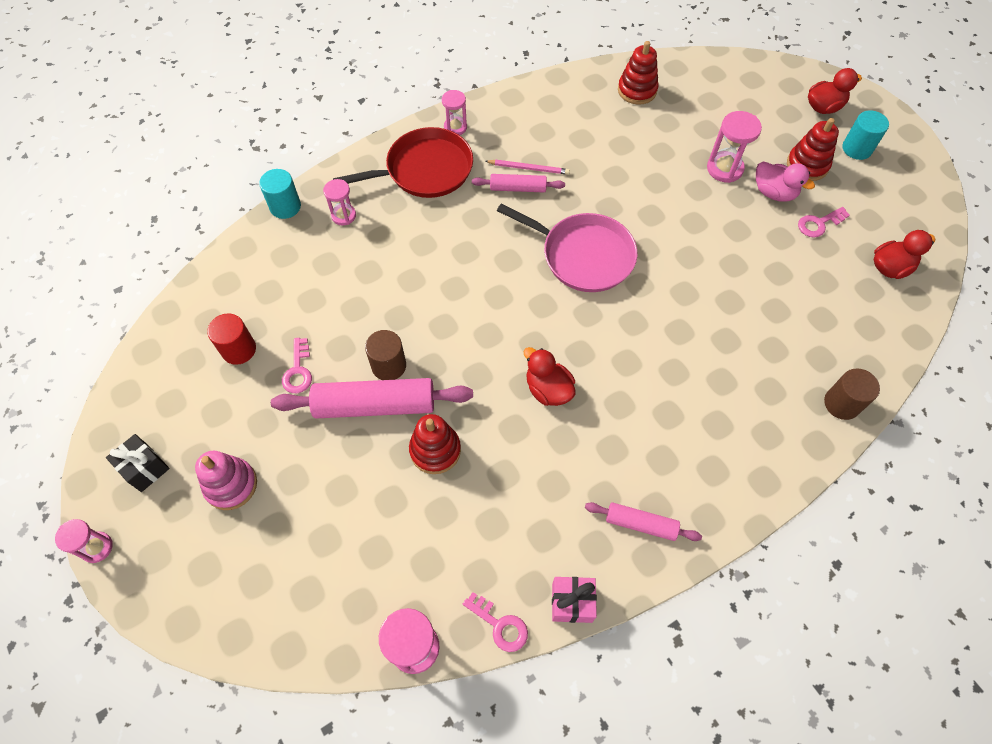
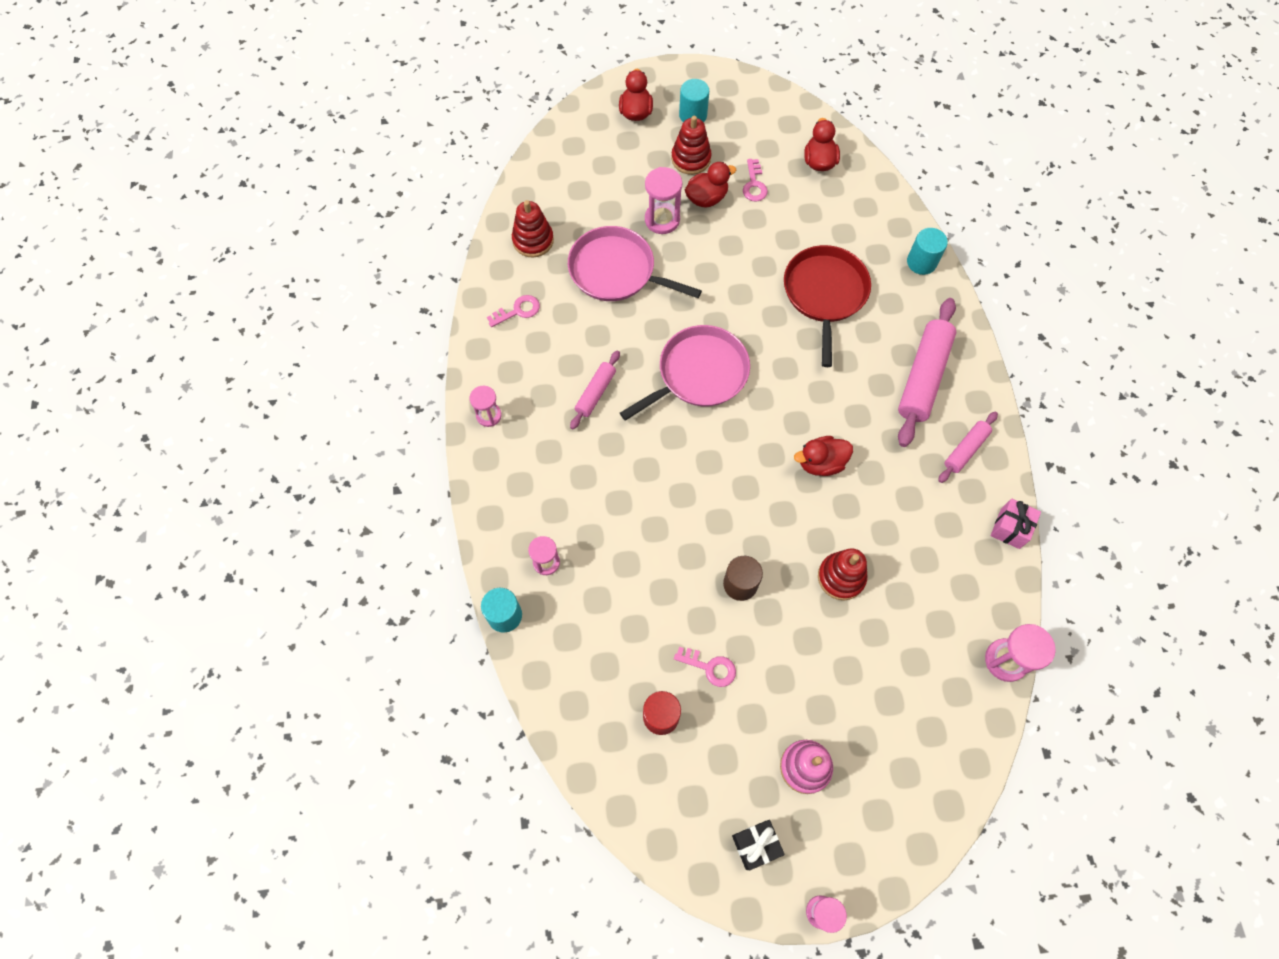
camera: 65 degrees left, 5 degrees up
pink rolling pin [271,378,473,419] -> pink rolling pin moved to [898,298,956,447]
red pan [333,127,473,198] -> red pan moved to [784,245,871,367]
pink key [463,592,528,652] -> pink key moved to [487,295,540,327]
pink pencil [485,160,570,175] -> none
pink duck [756,161,815,202] -> red duck [685,162,736,207]
brown cylinder [824,368,880,420] -> turquoise cylinder [907,228,948,275]
none -> pink pan [568,226,702,301]

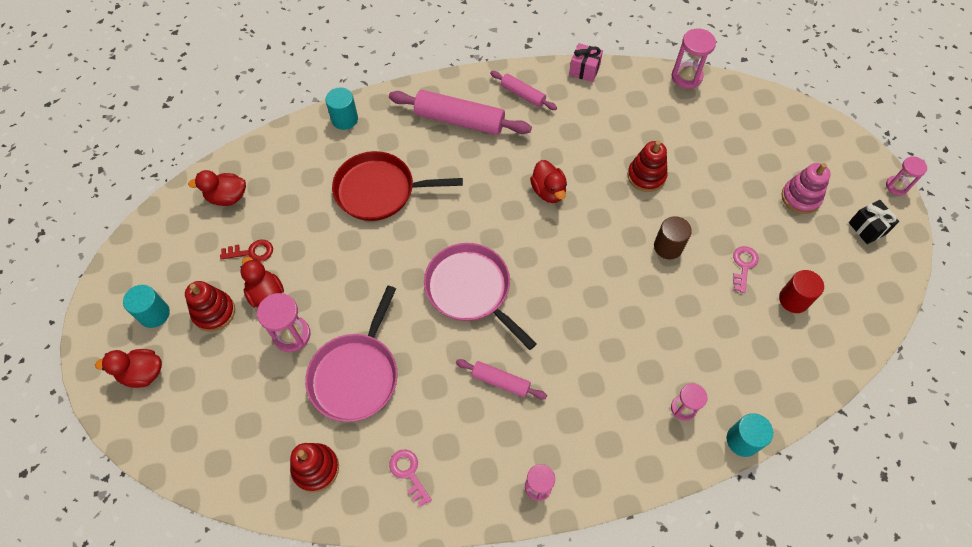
camera: 95 degrees left, 5 degrees down
pink key [743,159,768,201] -> red key [220,240,273,262]

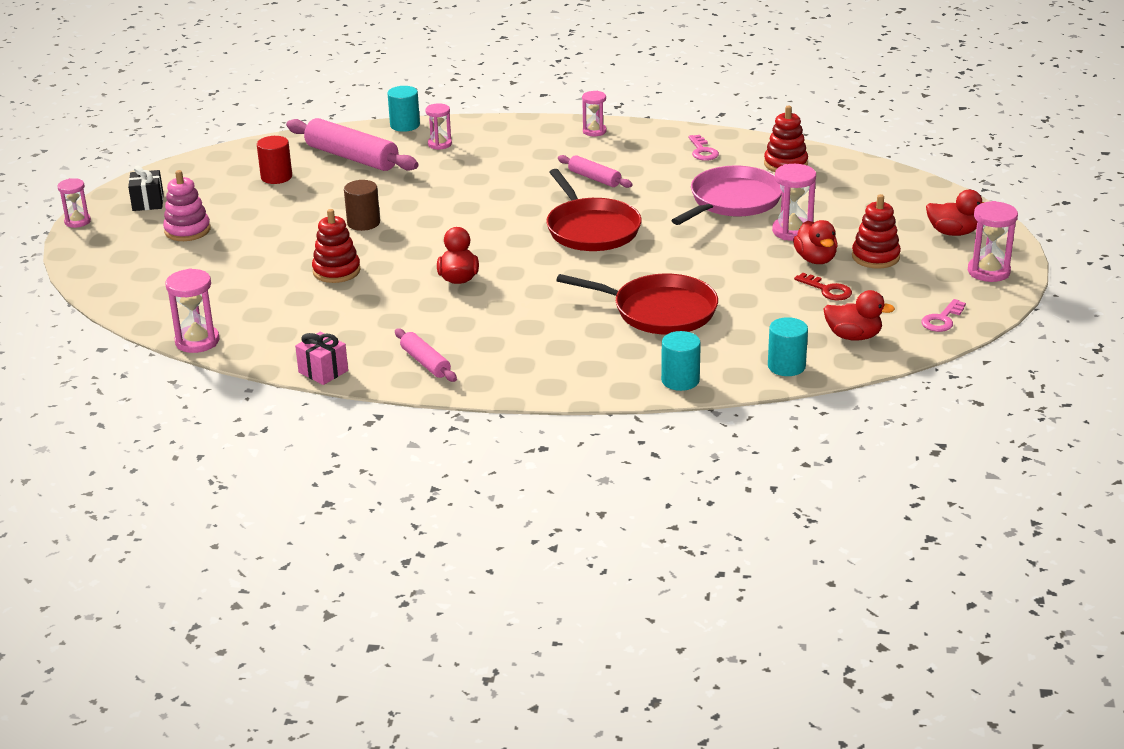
camera: 160 degrees left, 30 degrees down
turquoise cylinder [123,285,170,328] -> turquoise cylinder moved to [768,317,808,376]
red key [220,240,273,262] -> red key turned 150 degrees counterclockwise [794,273,852,300]
pink rolling pin [389,90,532,135] -> pink rolling pin moved to [286,118,418,171]
pink pan [424,243,537,350] -> red pan [546,169,642,251]
pink key [733,246,759,293] -> pink key moved to [921,299,966,332]
none -> pink hourglass [968,201,1018,282]

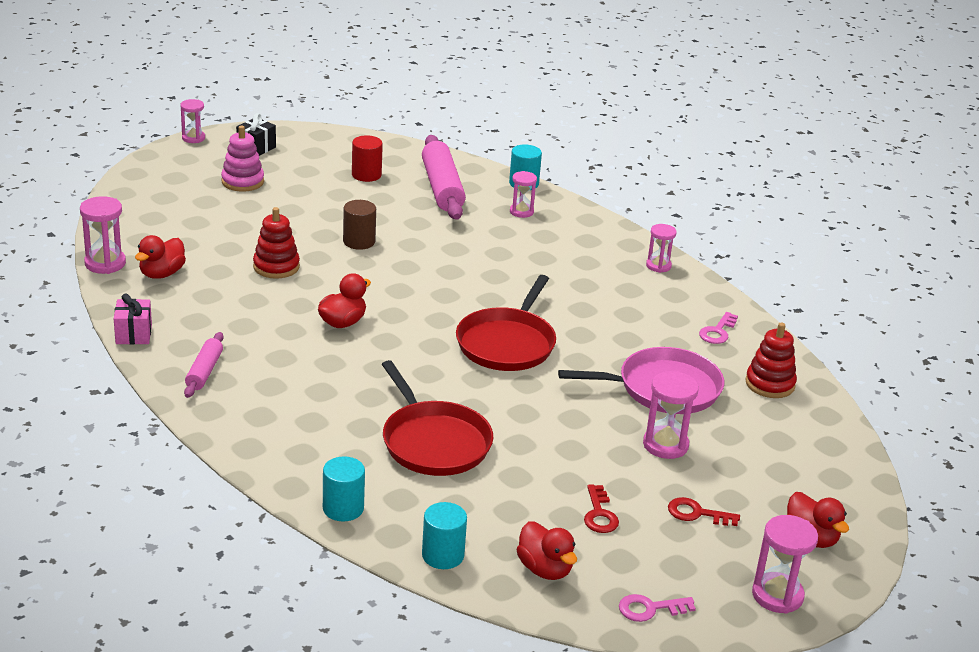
camera: 40 degrees right, 0 degrees up
pink rolling pin [558,155,633,188] -> none
red duck [793,220,838,264] -> red duck moved to [135,235,186,279]
red stacking toy [852,194,901,269] -> red key [668,497,740,526]

